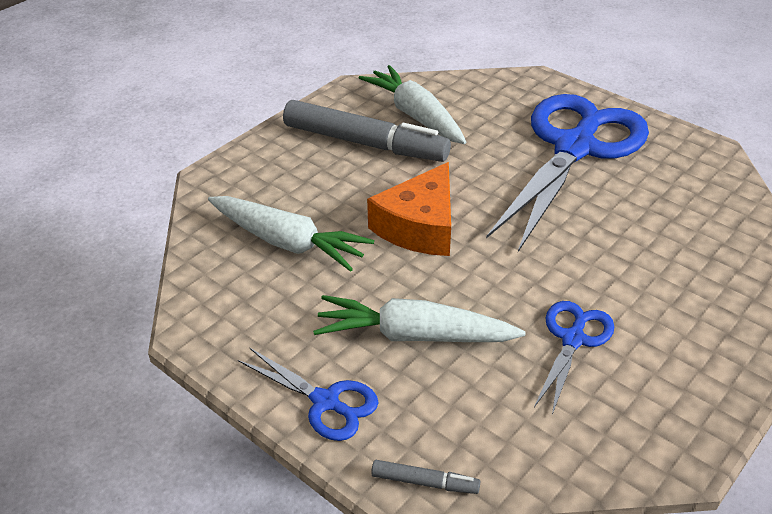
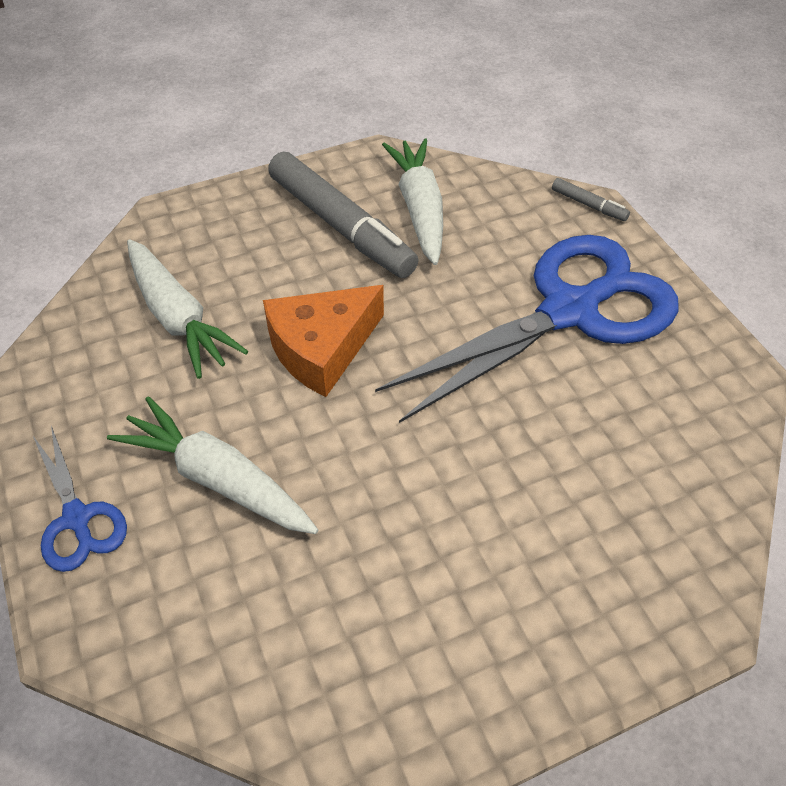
camera: 25 degrees right, 10 degrees up
grey marker [371,460,481,494] -> grey marker moved to [552,178,630,221]
blue scissors [534,301,614,415] -> none

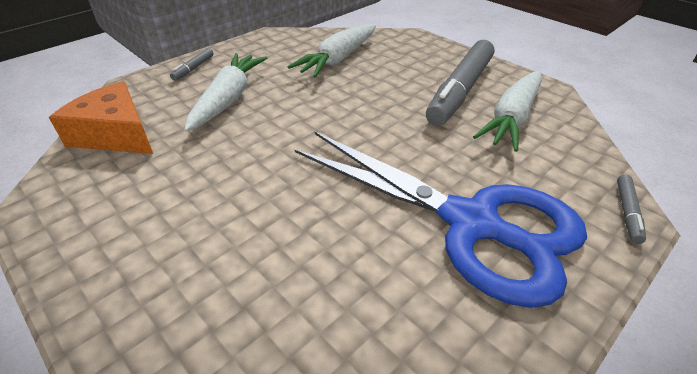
camera: 70 degrees right, 10 degrees down
blue scissors [33,426,127,572] -> grey marker [170,48,214,81]
orange cheese [263,285,384,397] -> orange cheese moved to [49,81,153,154]
white carrot [382,139,443,265] -> white carrot turned 150 degrees clockwise [473,71,542,152]

